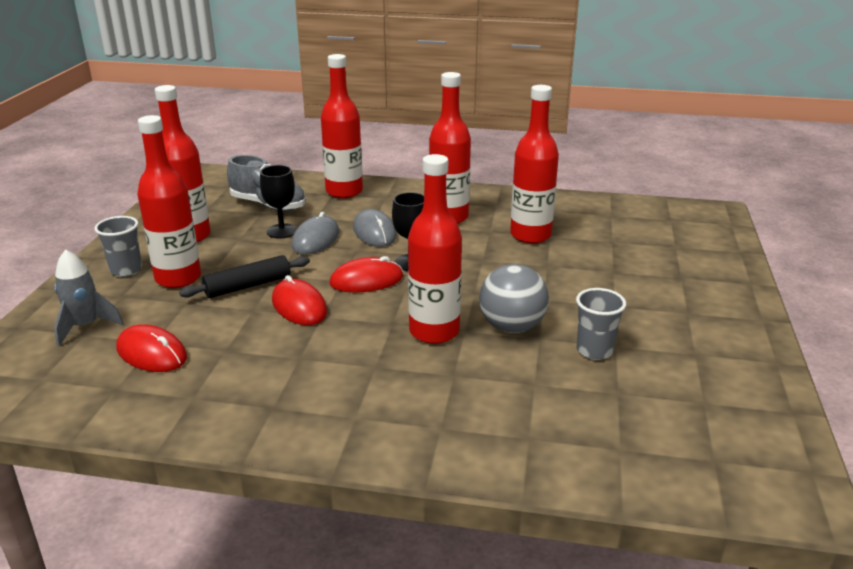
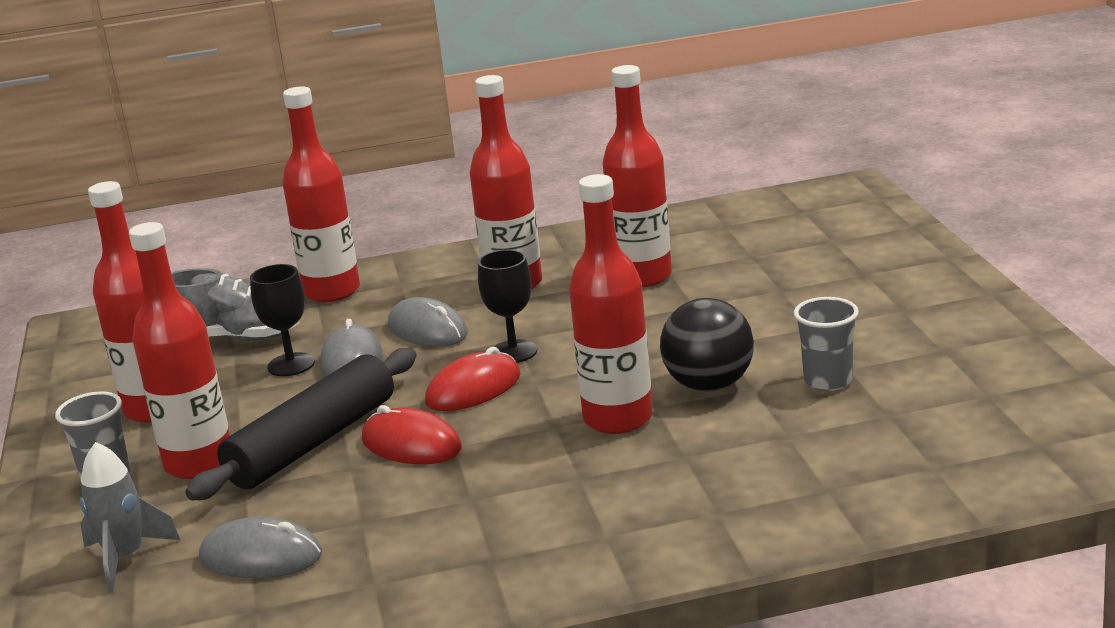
camera: 20 degrees left, 5 degrees down
red mouse [117,324,187,372] -> grey mouse [199,517,322,578]
black rolling pin [179,255,310,298] -> black rolling pin [185,348,417,501], size x1.56
grey ball [479,264,549,333] -> black ball [660,298,754,391]

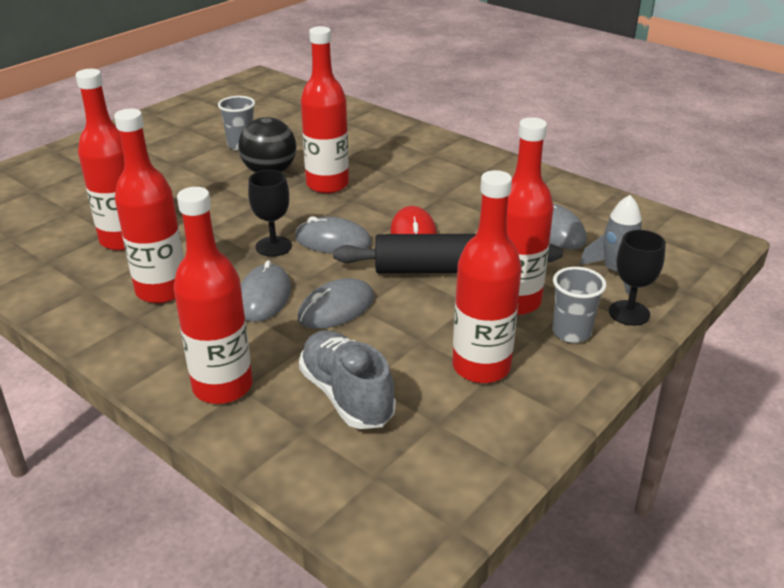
camera: 130 degrees left, 10 degrees up
black goblet [250,264,315,376] -> black goblet moved to [609,230,666,326]
red mouse [425,347,521,411] -> grey mouse [295,216,372,254]

